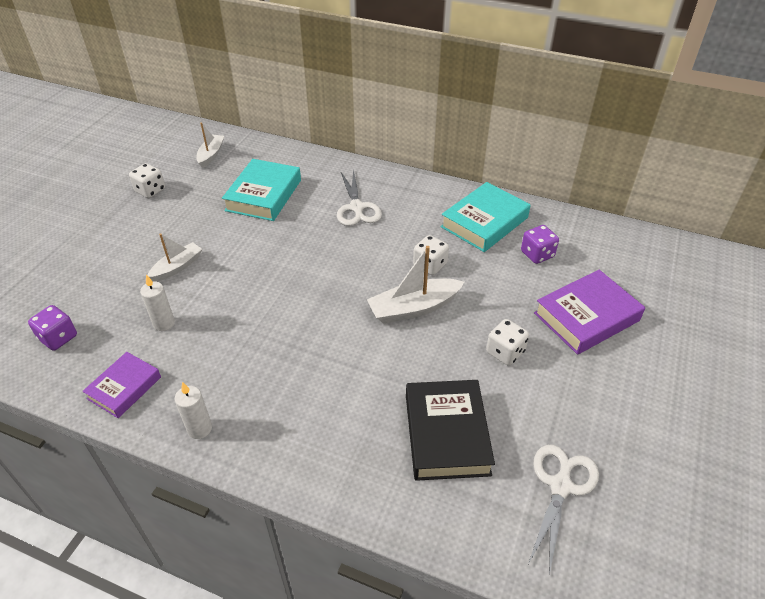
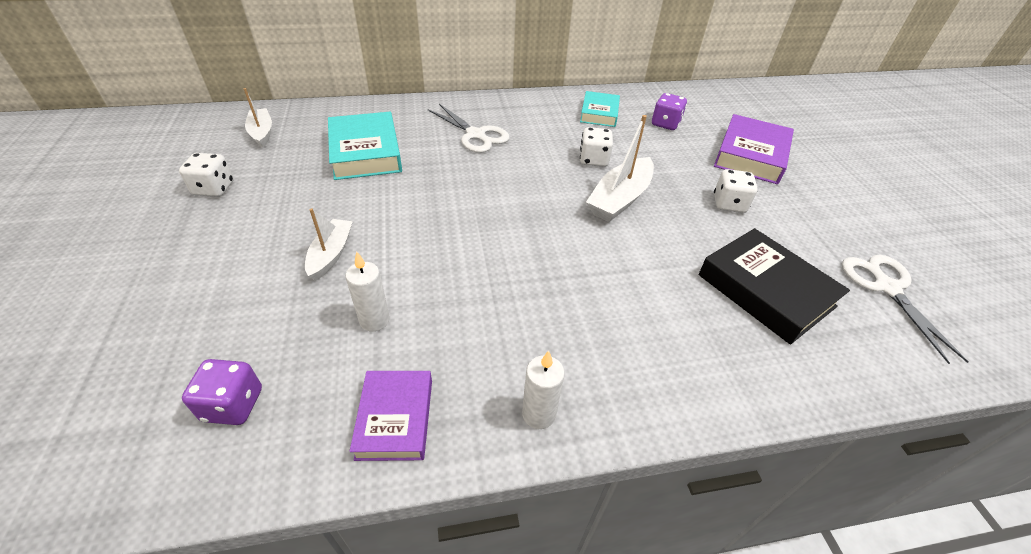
camera: 35 degrees left, 0 degrees up
turquoise book [441,182,531,252] -> turquoise book [580,91,620,127], size x0.63

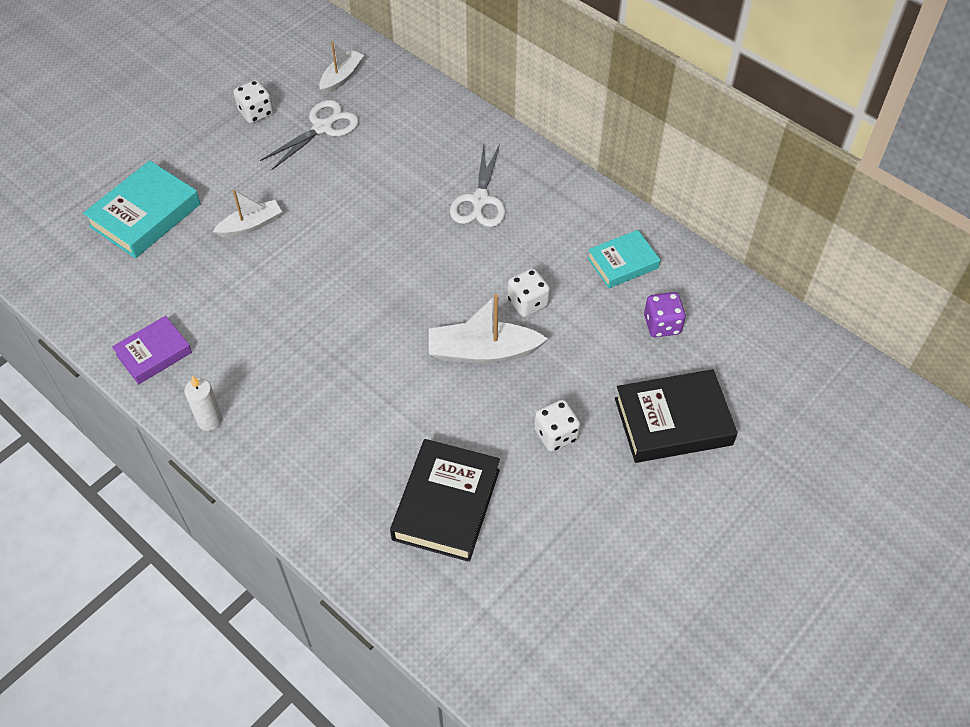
camera: 55 degrees right, 10 degrees up
purple dice [182,359,262,425] -> none
turquoise book [328,112,402,180] -> turquoise book moved to [83,160,201,258]
white candle [346,251,390,332] -> none
purple book [714,114,794,184] -> black book [615,369,738,463]
white scissors [842,255,969,364] -> white scissors moved to [260,100,359,171]

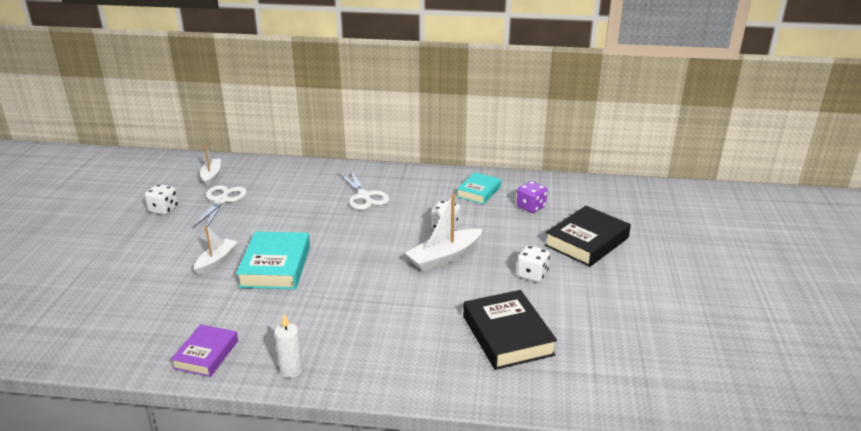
camera: 35 degrees left, 25 degrees down
turquoise book [83,160,201,258] -> turquoise book moved to [236,232,310,289]

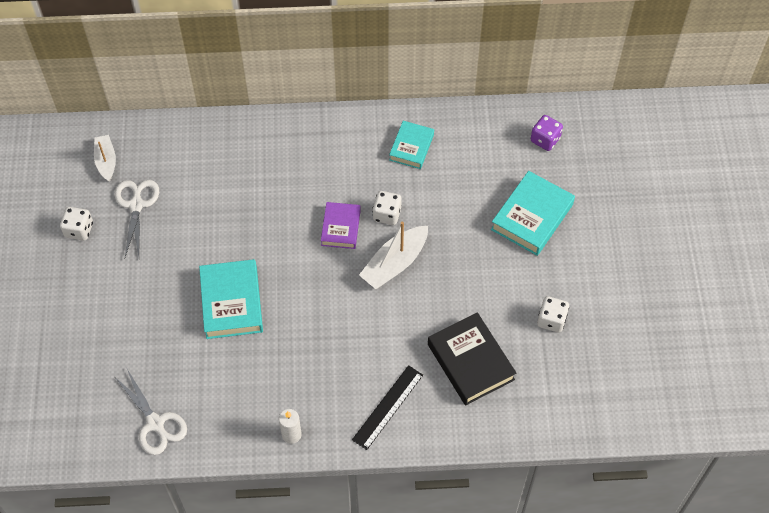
camera: 10 degrees left, 30 degrees up
purple book [171,324,238,377] -> purple book moved to [321,202,361,249]
white boat [194,226,238,275] -> none
white scissors [339,170,390,210] -> white scissors moved to [115,367,187,455]
purple dice [517,181,547,213] -> purple dice moved to [531,115,563,151]
white dice [517,245,550,282] -> white dice moved to [537,296,569,333]
black book [544,206,631,267] -> turquoise book [491,171,575,256]
none -> black ruler [352,365,423,450]

